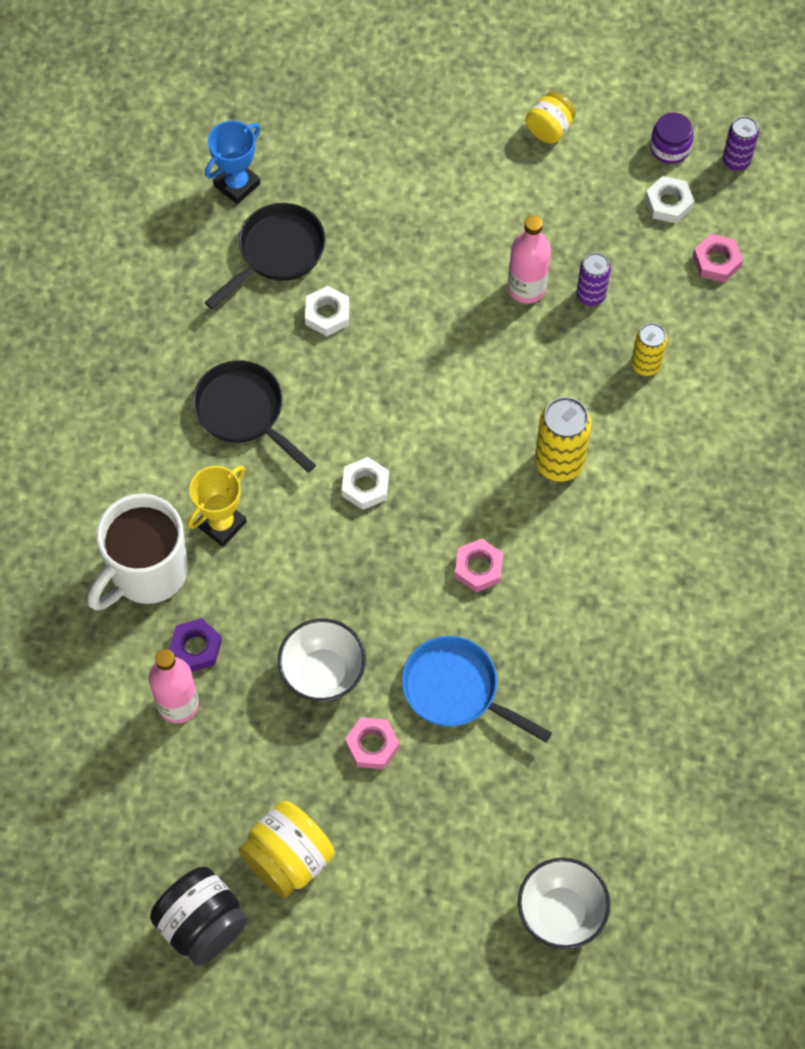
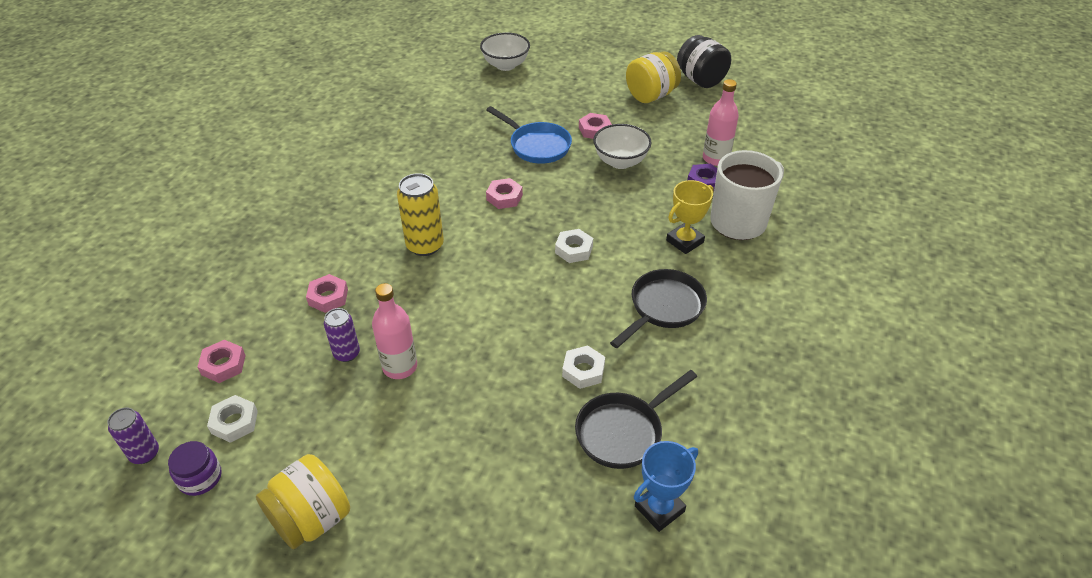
camera: 170 degrees left, 20 degrees down
black pan [193,360,316,473] -> black pan turned 105 degrees counterclockwise [610,269,707,348]
yellow jar [525,92,576,143] -> yellow jar [256,454,350,549], size x1.61
yellow can [631,323,667,376] -> pink nut [306,274,348,313]

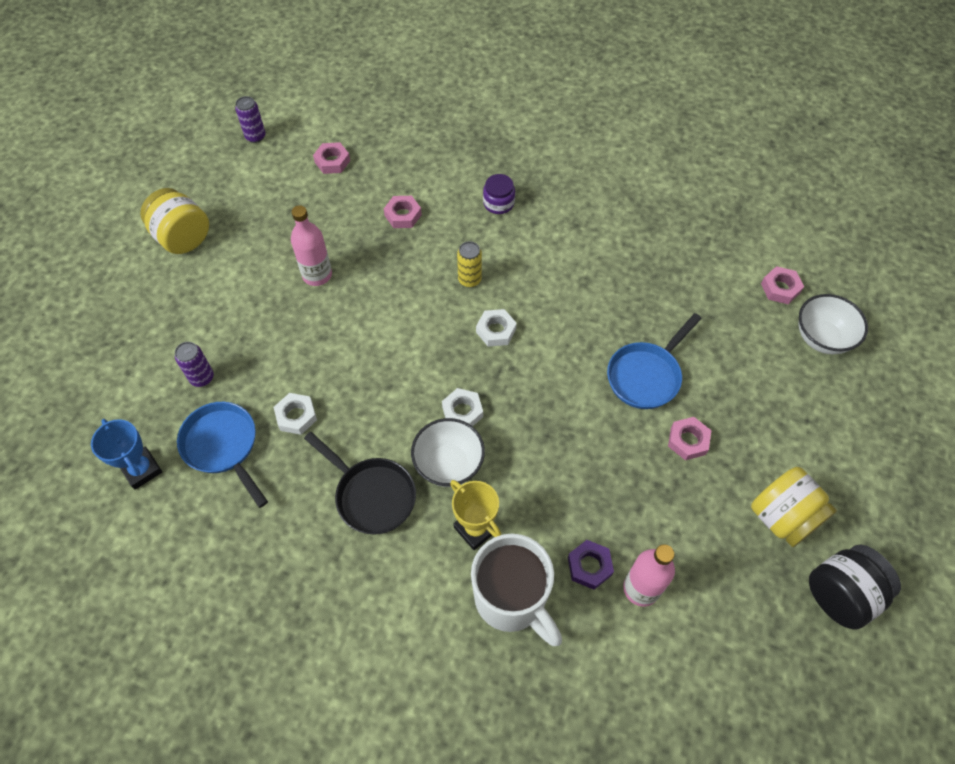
camera: 90 degrees right, 15 degrees up
purple jar [168,441,222,496] -> purple jar moved to [483,174,515,214]
white nut [207,395,258,443] -> white nut moved to [476,309,517,347]
purple can [324,308,360,362] -> purple can moved to [175,342,214,387]
yellow can [397,173,444,256] -> yellow can [457,241,482,288], size x0.62
pink nut [486,178,523,209] -> pink nut moved to [761,266,804,304]
black pan [575,370,697,469] -> blue pan [177,402,268,508]
white bowl [593,124,652,169] -> white bowl moved to [411,418,485,487]

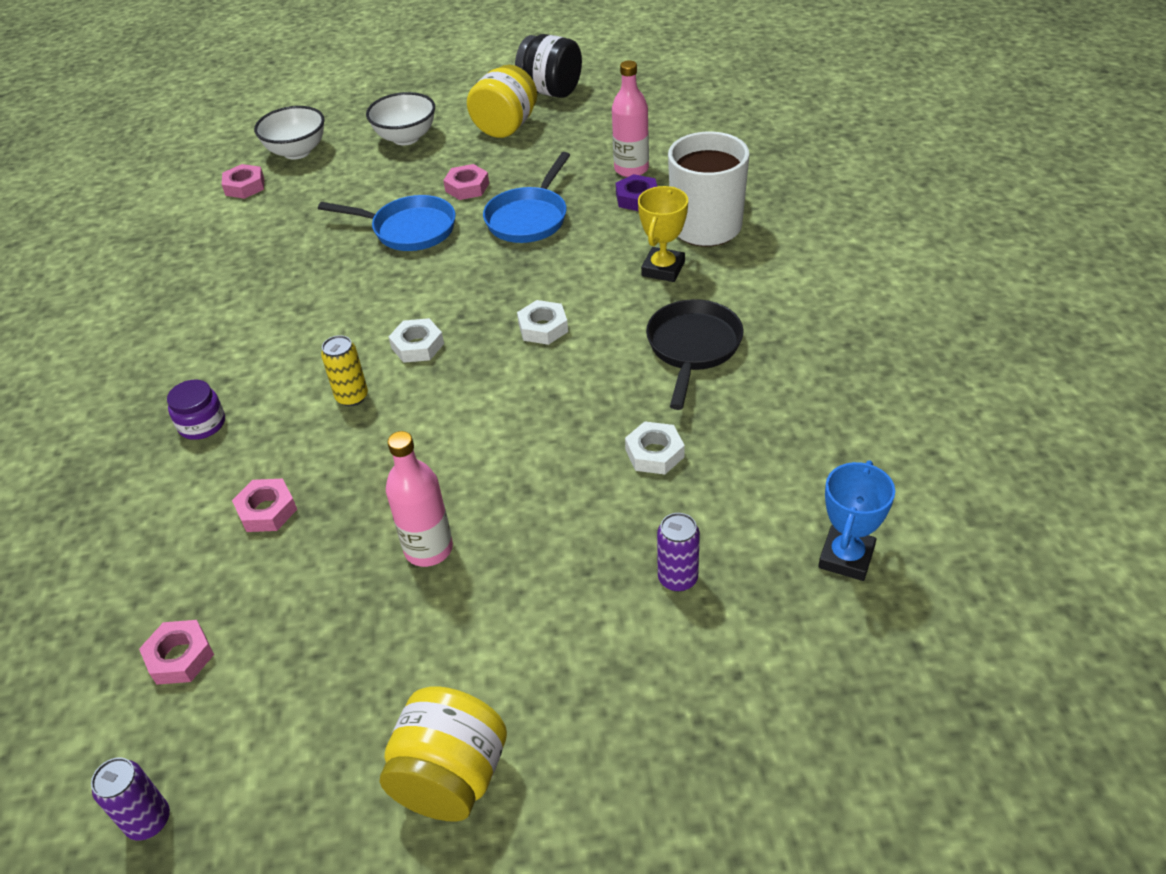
camera: 115 degrees left, 15 degrees down
blue pan [177,402,268,508] -> blue pan moved to [483,152,570,243]
white bowl [411,418,485,487] -> white bowl moved to [366,92,435,145]

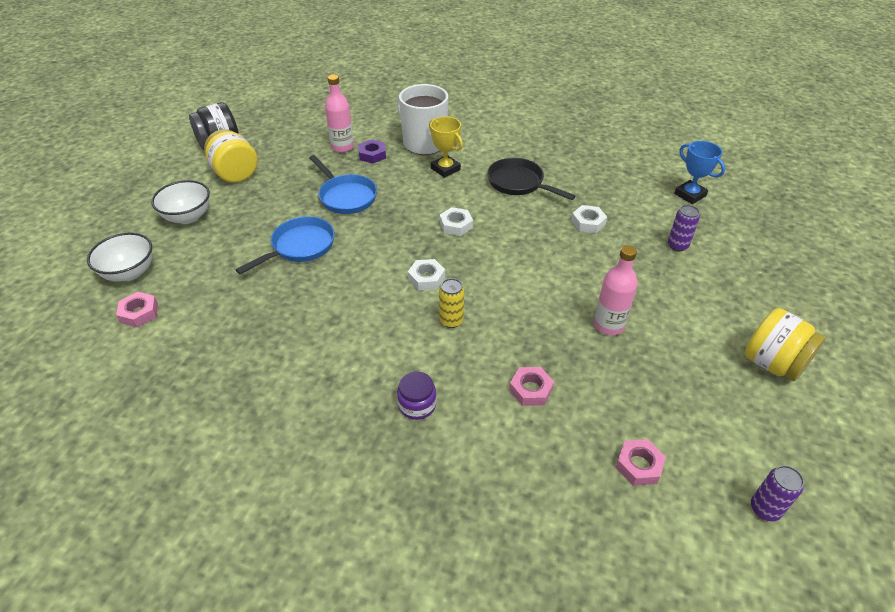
camera: 65 degrees left, 0 degrees up
pink nut [443,164,489,200] -> none

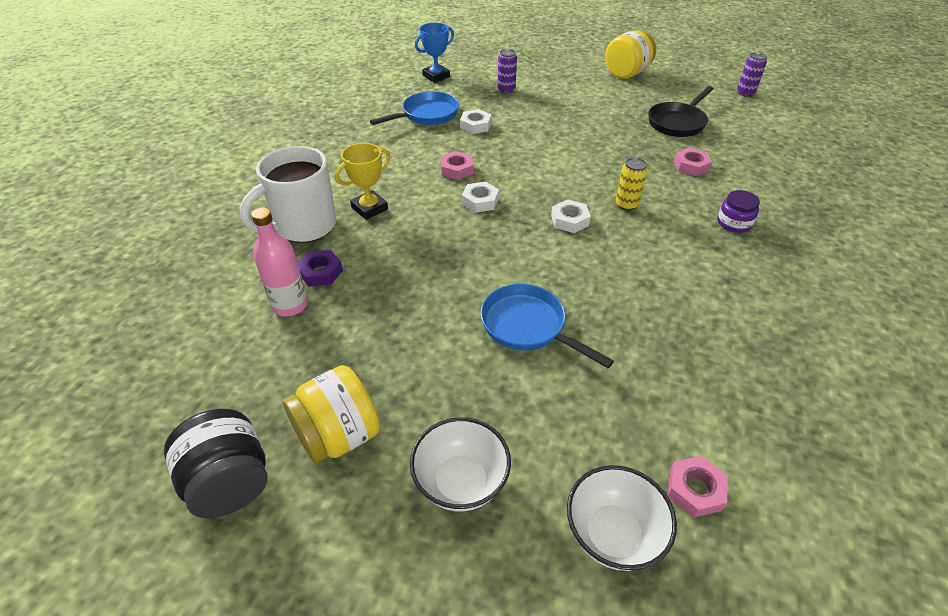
camera: 90 degrees left, 0 degrees up
blue pan [309,155,377,214] -> blue pan moved to [370,91,459,125]
black pan [487,158,575,200] -> black pan moved to [648,86,714,137]
pink bottle [594,245,638,335] -> none
pink nut [615,439,666,486] -> pink nut moved to [441,151,473,180]

